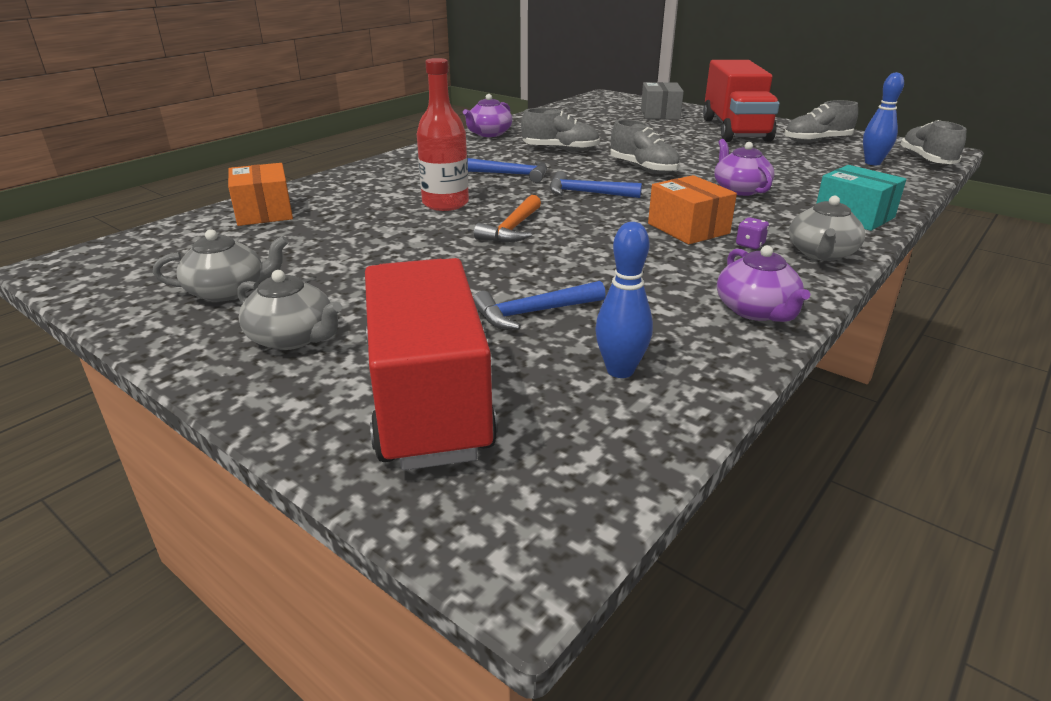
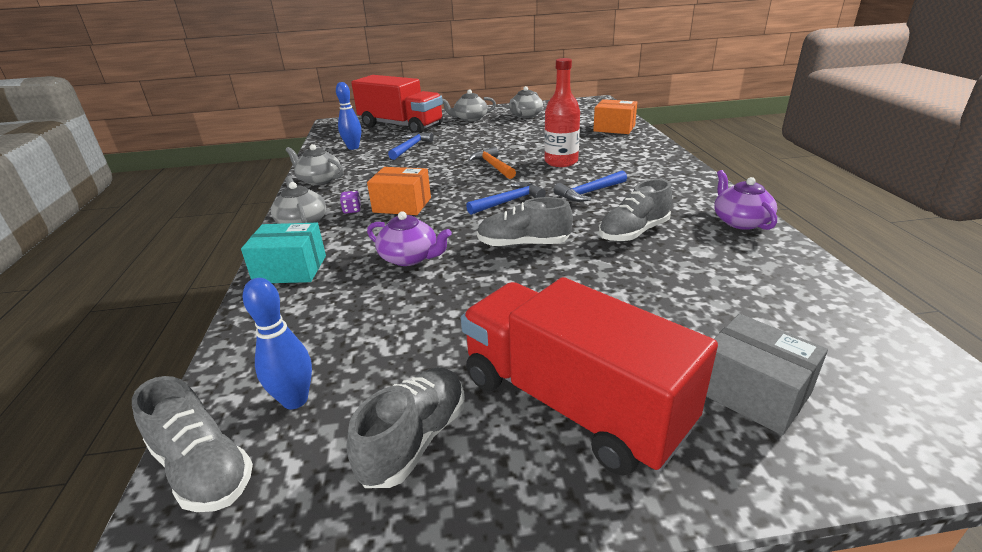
camera: 135 degrees right, 0 degrees up
purple teapot [717,245,810,322] -> grey teapot [285,144,344,185]

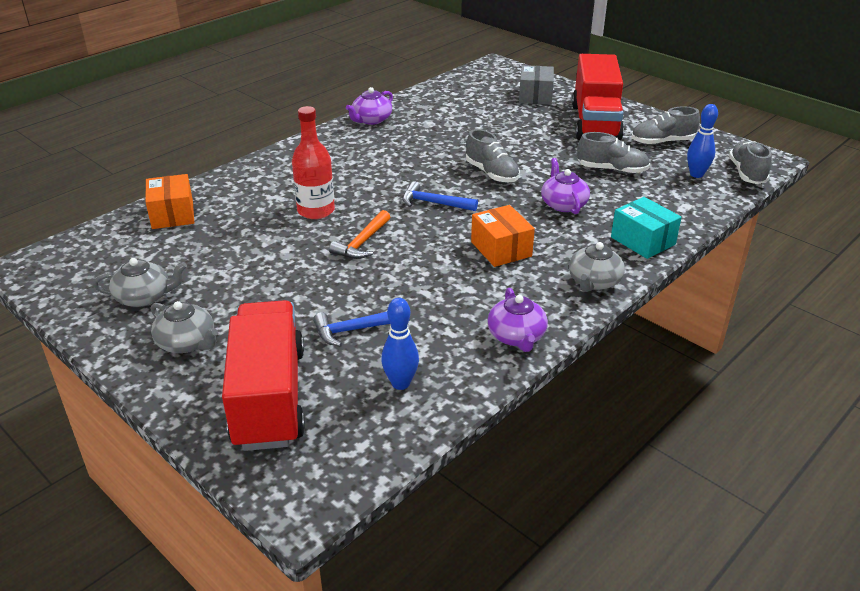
camera: 130 degrees left, 5 degrees up
grey teapot [285,144,344,185] -> purple teapot [487,288,548,352]
purple dice [340,191,361,214] -> none
blue hammer [553,171,627,202] -> none
grey shoe [599,179,672,242] -> grey shoe moved to [577,132,650,174]

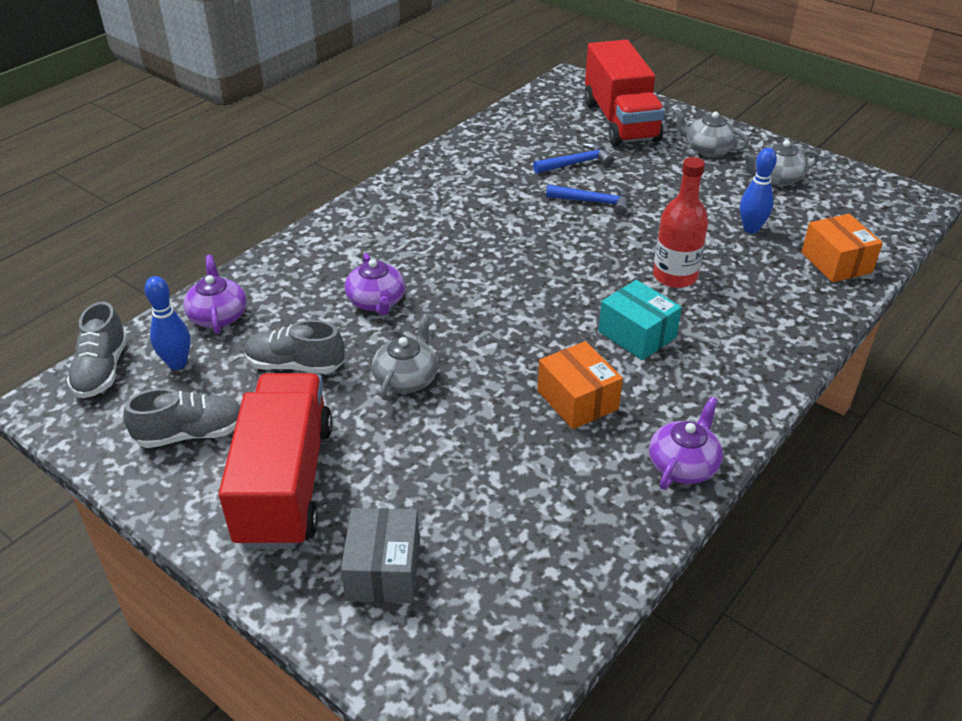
camera: 175 degrees right, 5 degrees up
orange hammer [329,210,390,259] -> none
blue bowling pin [381,298,419,390] -> blue bowling pin moved to [740,148,777,234]
blue hammer [402,181,478,211] -> blue hammer moved to [546,185,629,216]
grey shoe [466,129,520,183] -> none
orange box [471,205,535,267] -> orange box moved to [538,341,623,429]
purple teapot [487,288,548,352] -> purple teapot moved to [183,255,246,334]
grey teapot [569,239,625,292] -> grey teapot moved to [372,314,438,400]
turquoise box [611,197,682,259] -> turquoise box moved to [598,280,682,360]

